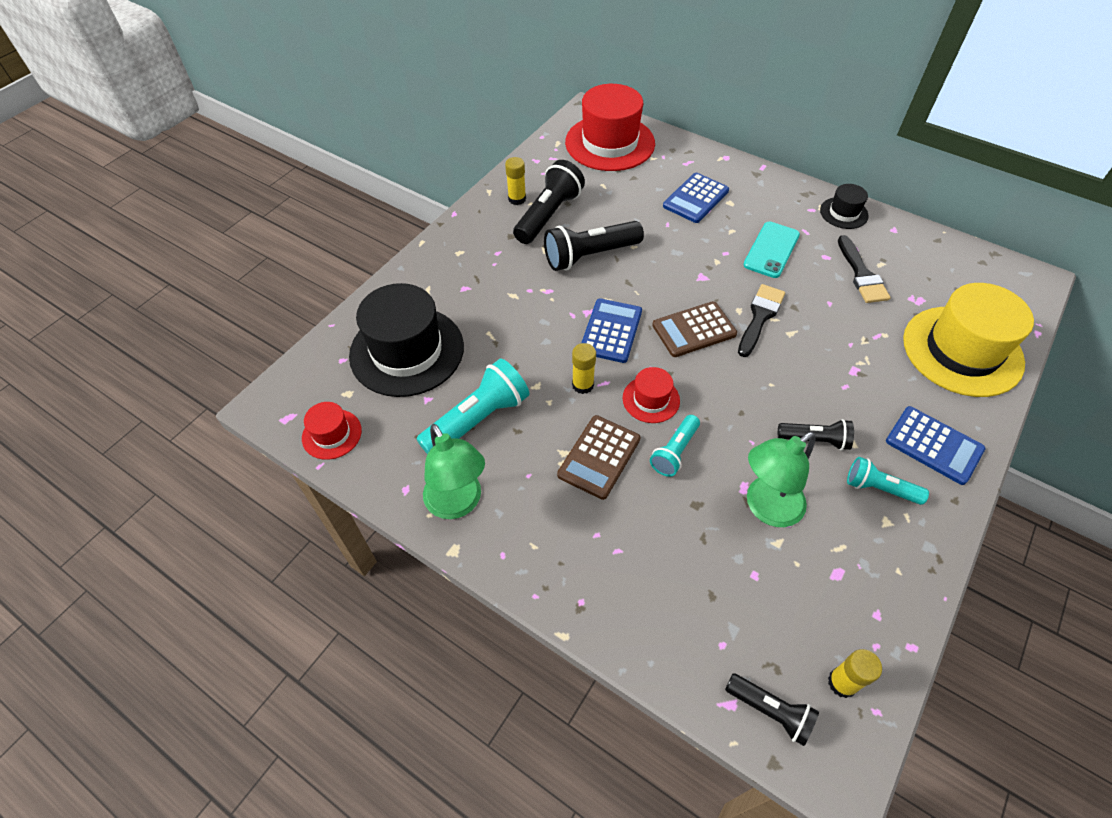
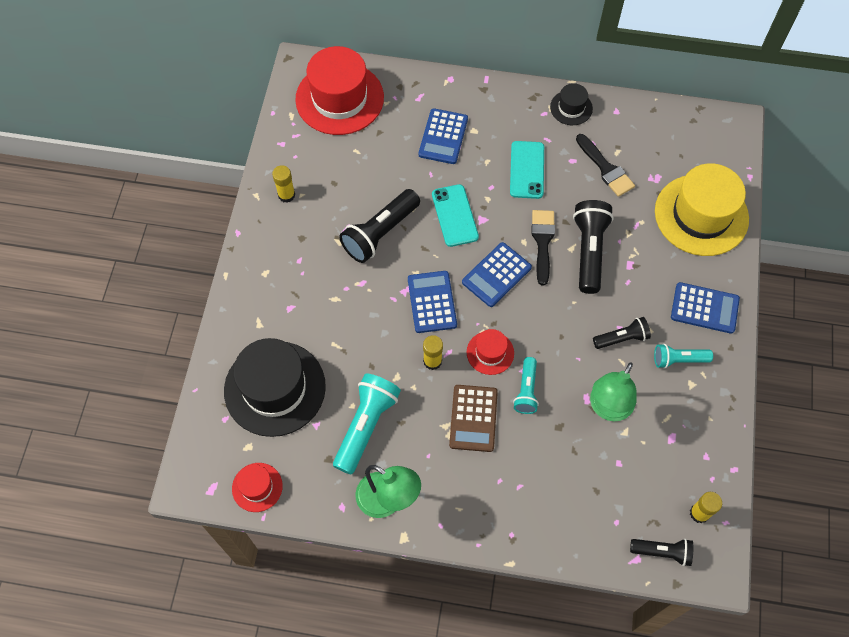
camera: 25 degrees left, 10 degrees up
black flashlight [513,160,585,244] -> black flashlight moved to [573,200,614,294]
brown calculator [652,301,737,357] -> blue calculator [462,242,532,307]
none -> turquoise phone [432,184,479,247]

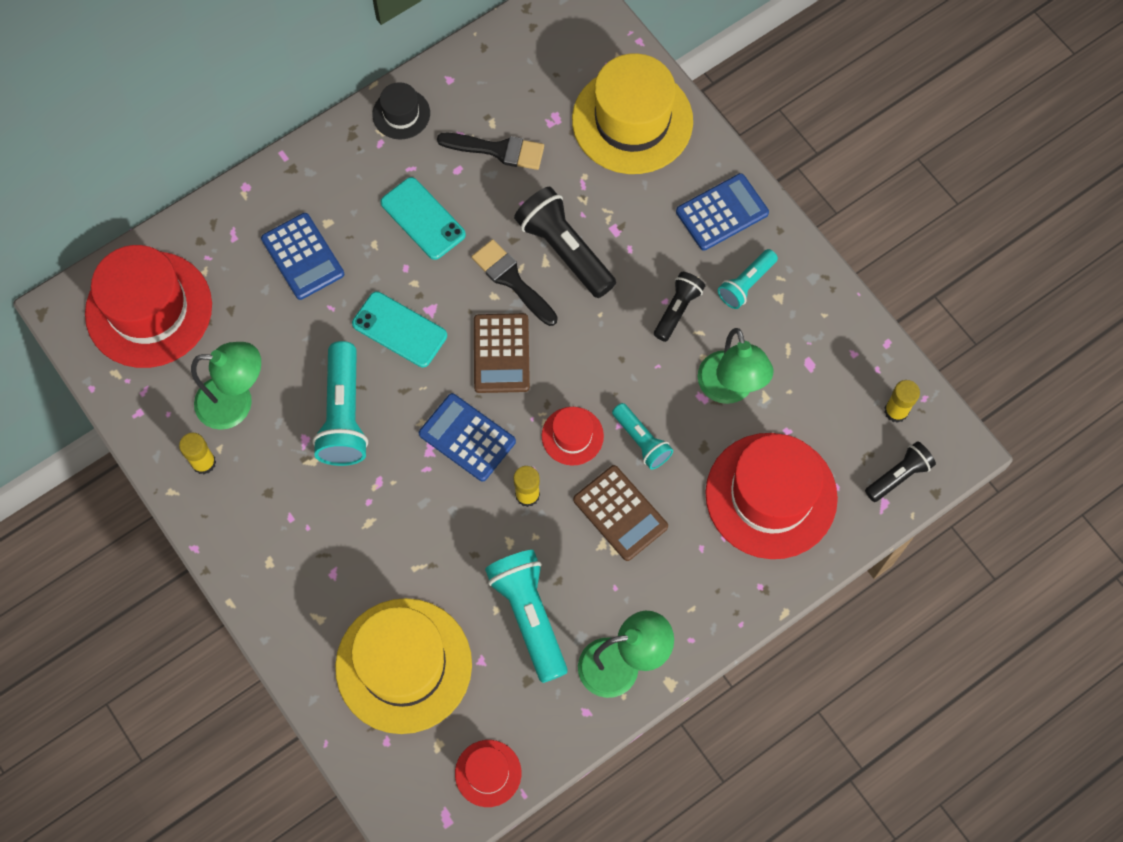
camera: 45 degrees left, 5 degrees up
black hat [224,338,326,437] -> yellow hat [335,598,472,734]
black flashlight [339,189,420,263] -> turquoise flashlight [312,341,368,466]
blue calculator [462,242,532,307] -> brown calculator [474,313,530,393]
none -> green lamp [191,342,261,430]
none -> red hat [705,433,838,559]

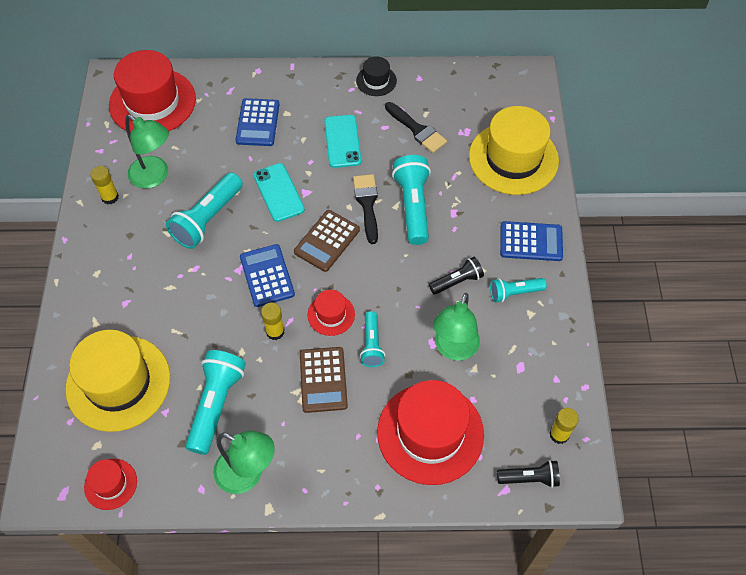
camera: 35 degrees right, 10 degrees down
black flashlight [514,187,616,298] -> turquoise flashlight [392,155,431,245]

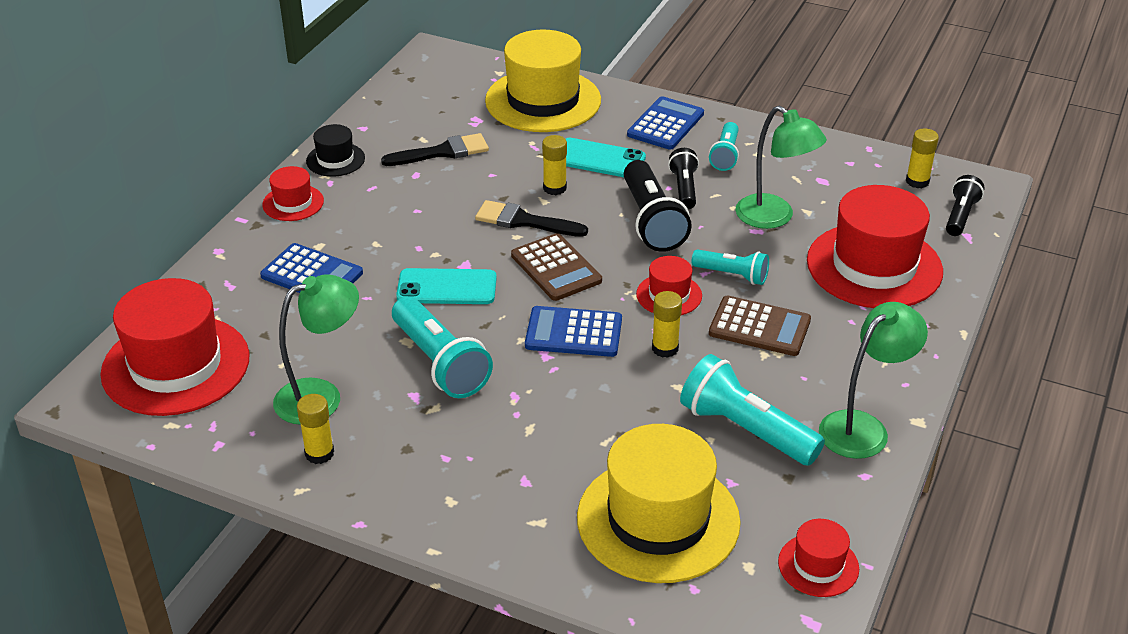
camera: 65 degrees left, 20 degrees down
turquoise phone [324,115,361,168] -> turquoise phone moved to [566,138,646,177]
turquoise flashlight [392,155,431,245] -> yellow glue stick [542,135,567,195]
none -> red hat [262,166,324,221]
none -> black flashlight [624,160,692,252]

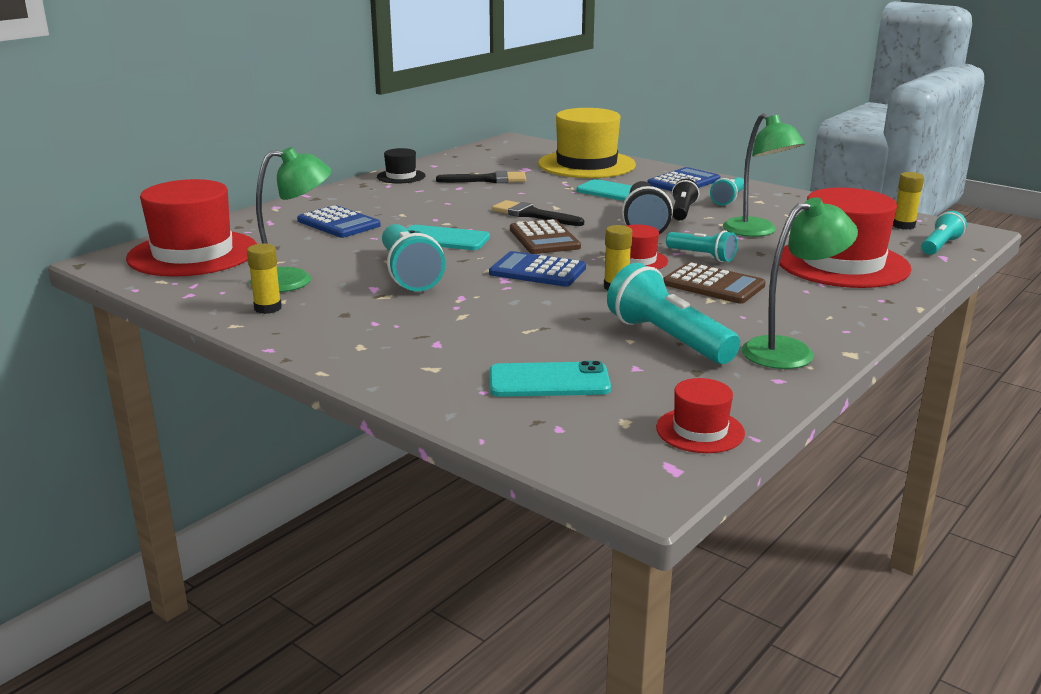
camera: 15 degrees right, 15 degrees down
red hat [262,166,324,221] -> none
yellow glue stick [542,135,567,195] -> none
yellow hat [577,424,741,583] -> turquoise phone [490,361,611,397]
black flashlight [946,175,985,236] -> turquoise flashlight [921,211,967,255]

